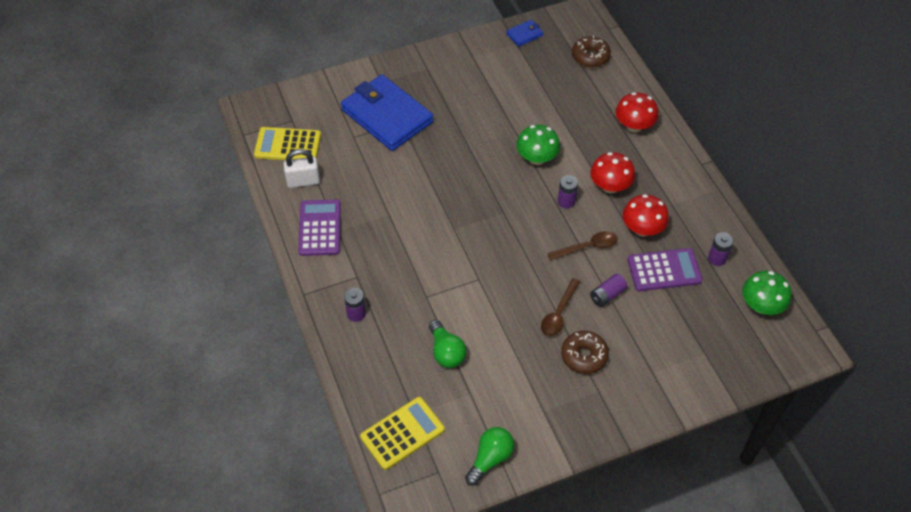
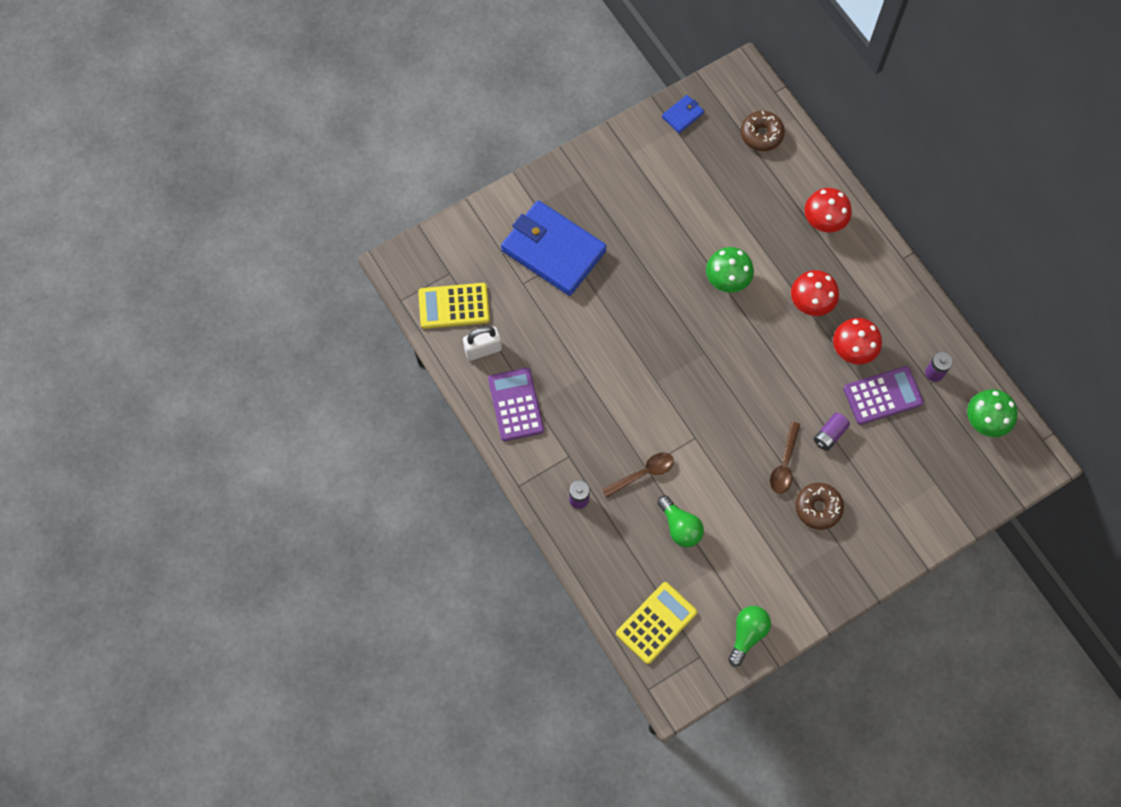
camera: 10 degrees left, 15 degrees up
brown spoon [547,231,618,261] -> brown spoon moved to [602,453,674,498]
purple battery [558,175,578,209] -> none

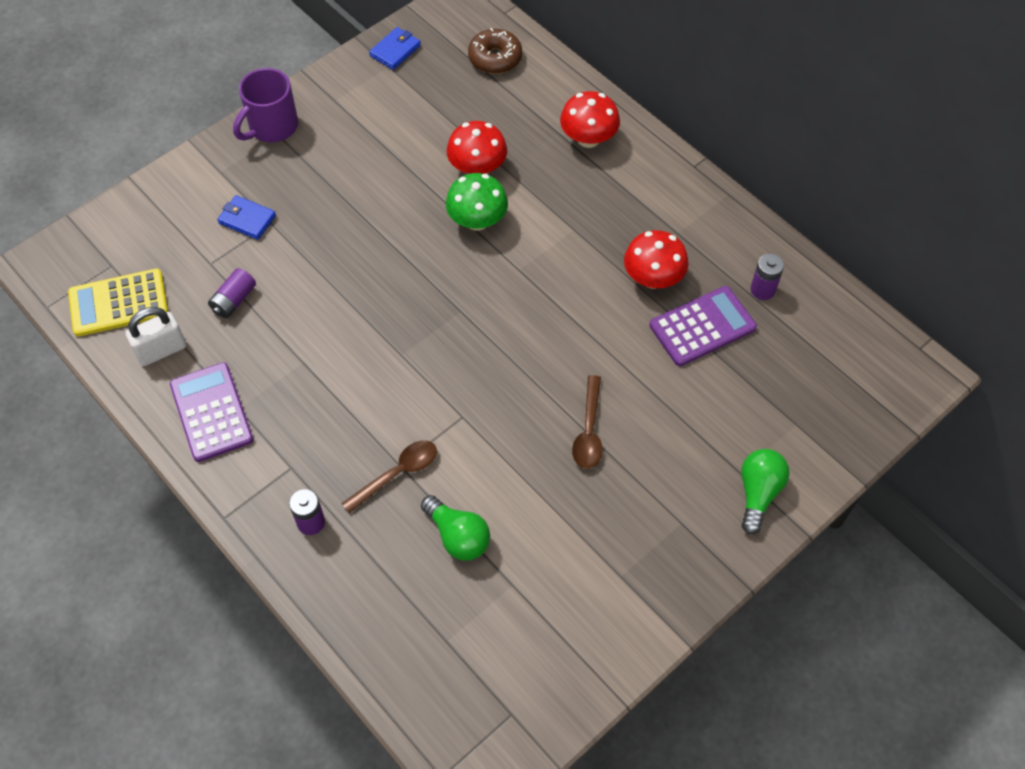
camera: 10 degrees left, 10 degrees down
blue wallet [501,200,607,296] -> blue wallet [217,195,276,240], size x0.42
yellow calculator [616,582,697,664] -> none
green light bulb [728,606,771,667] -> green light bulb moved to [741,449,790,534]
red mushroom [791,270,839,316] -> red mushroom moved to [446,121,507,174]
brown donut [795,483,844,530] -> none
purple battery [814,413,850,451] -> purple battery moved to [208,268,256,318]
green mushroom [967,389,1017,437] -> none
none -> purple mug [233,68,298,142]

